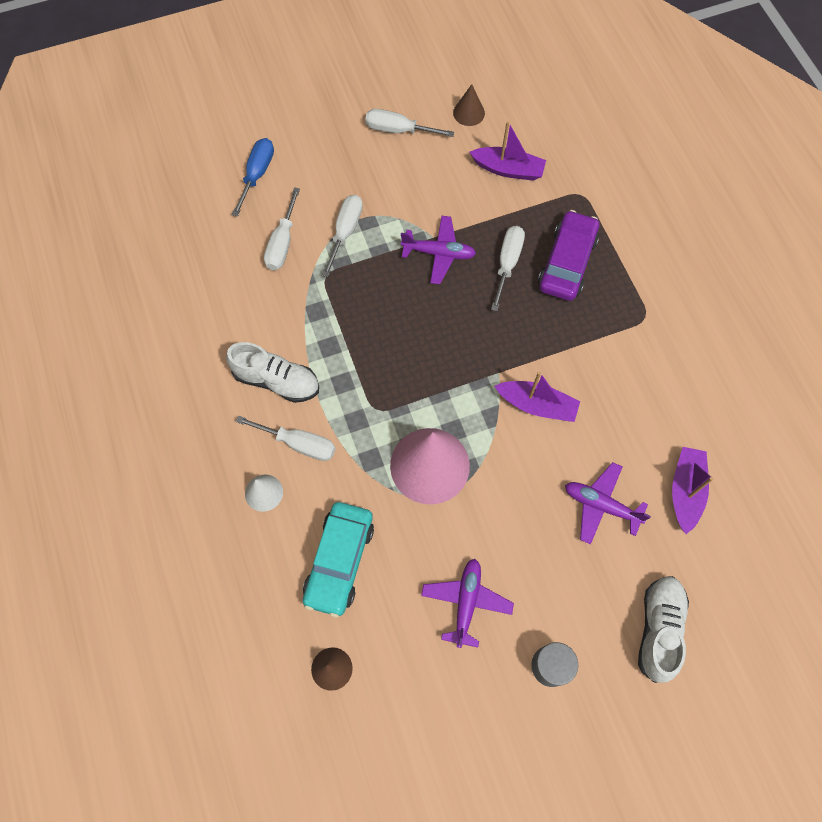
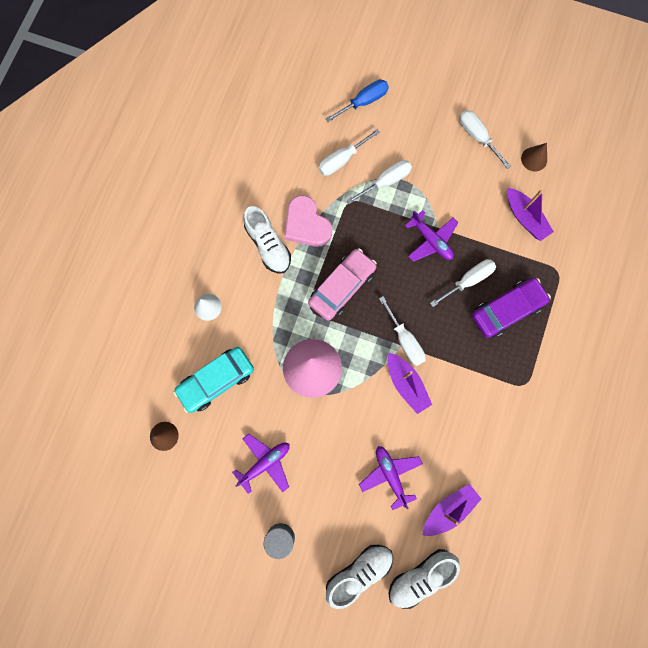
camera: 40 degrees right, 10 degrees up
white screwdriver [236,416,335,461] -> white screwdriver moved to [379,296,426,366]
none -> pink heart [284,195,332,247]
none -> pink car [308,248,377,321]
none -> white shoe [389,549,460,609]

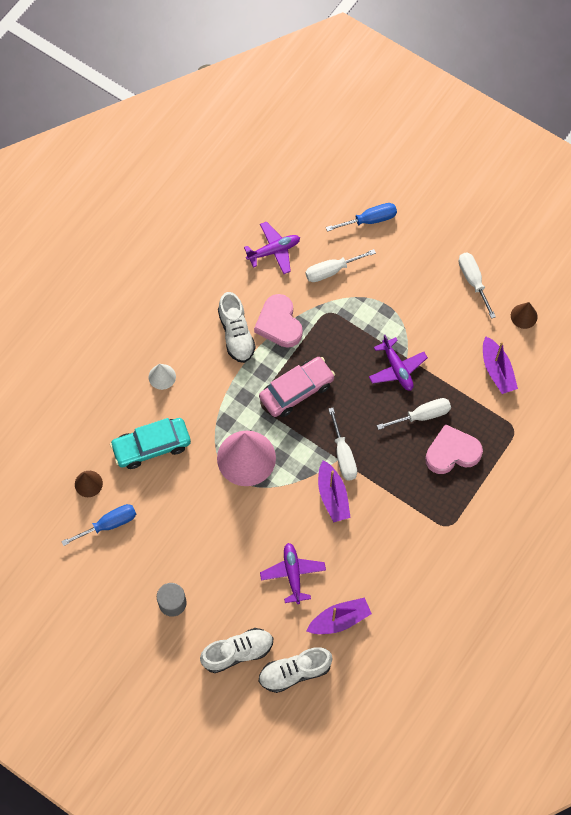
camera: 15 degrees right, 10 degrees down
purple plane [232,434,290,494] -> purple plane moved to [244,222,300,274]
white screwdriver [346,160,412,204] -> none
purple car [472,278,551,338] -> pink heart [425,424,483,474]
none -> blue screwdriver [61,504,136,546]

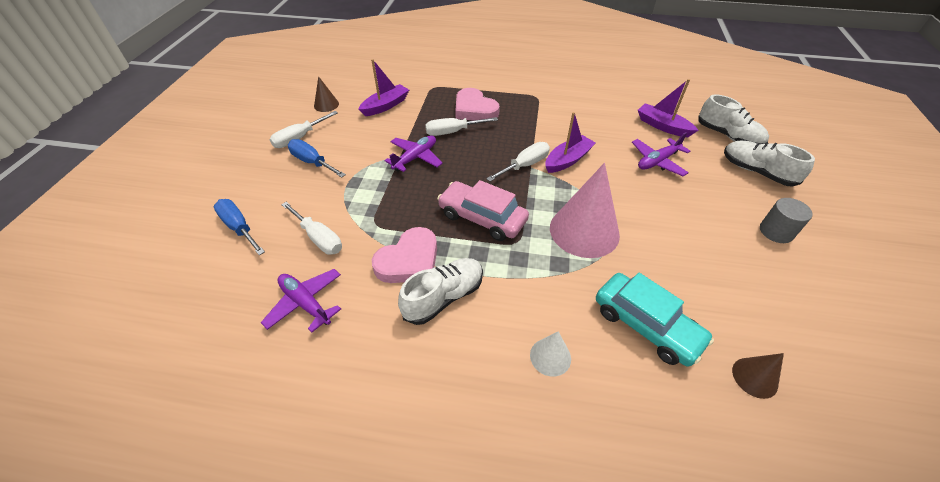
camera: 115 degrees left, 20 degrees down
blue screwdriver [61,504,136,546] -> blue screwdriver moved to [288,139,346,178]
white screwdriver [377,398,451,430] -> white screwdriver turned 60 degrees counterclockwise [425,117,498,136]

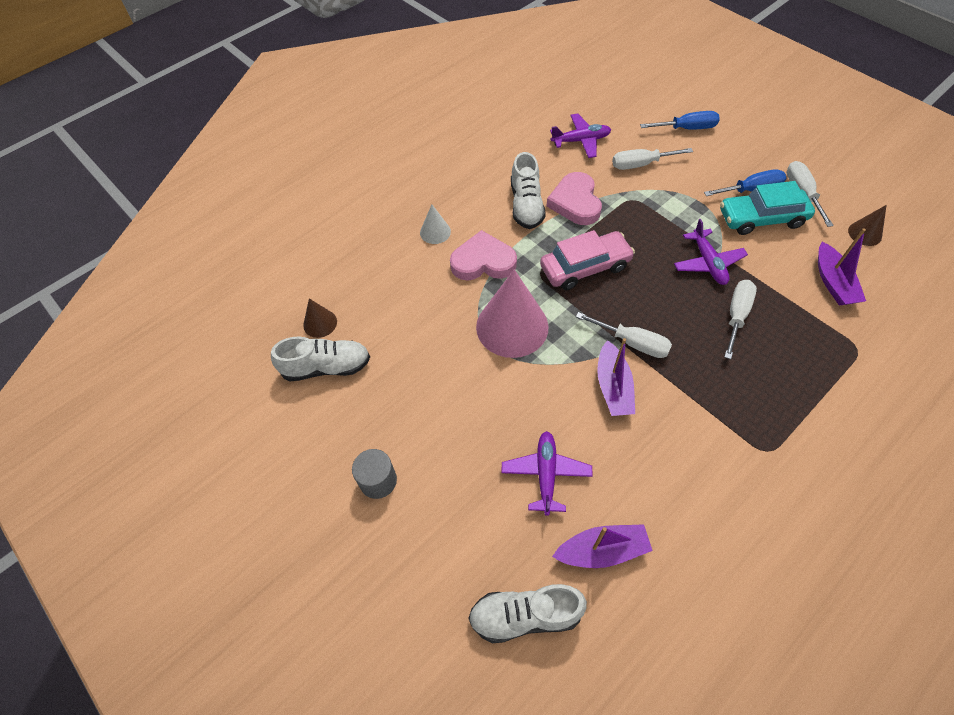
camera: 130 degrees right, 10 degrees up
pink heart [455,88,500,121] -> pink heart moved to [450,230,517,280]
white screwdriver [486,142,550,182] -> white screwdriver turned 60 degrees counterclockwise [576,312,672,358]
turquoise car [596,273,714,367] -> turquoise car moved to [720,181,815,235]
white shoe [724,141,815,187] -> white shoe moved to [271,336,370,381]

